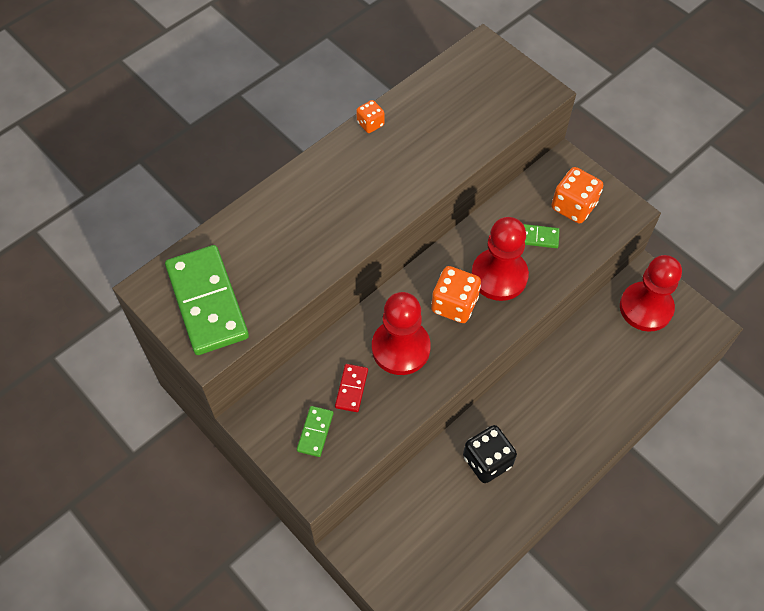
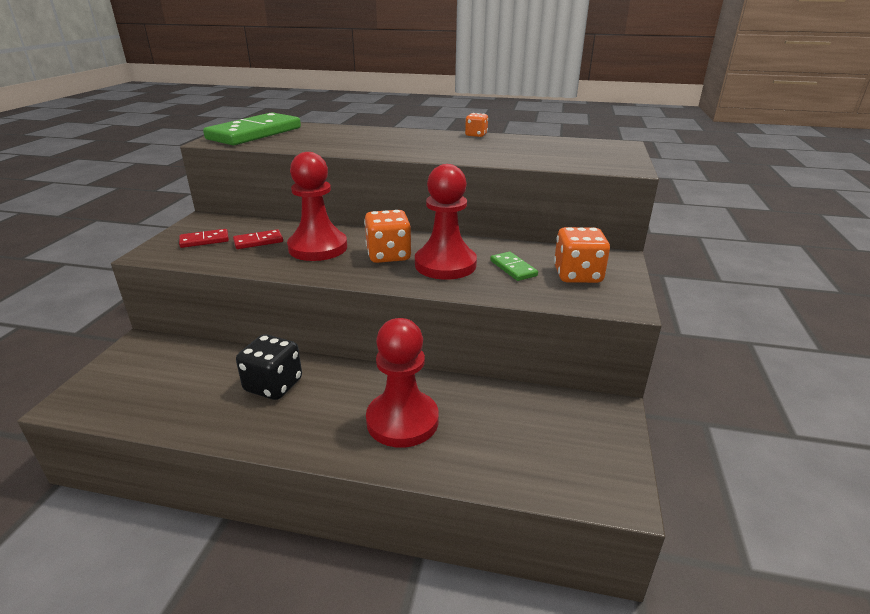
camera: 55 degrees right, 30 degrees down
green domino [297,406,333,457] -> red domino [179,229,229,248]
red pawn [620,255,682,332] -> red pawn moved to [366,318,439,448]

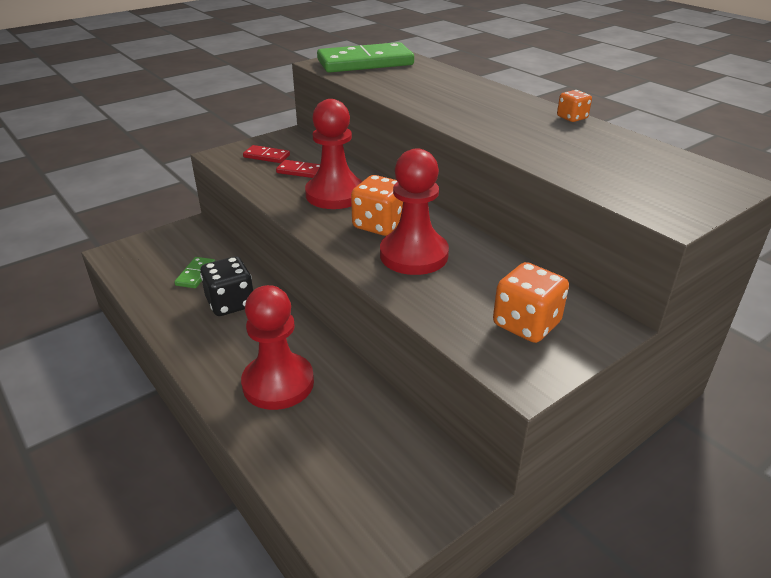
camera: 40 degrees right, 5 degrees up
green domino [490,252,538,281] -> green domino moved to [174,257,215,288]

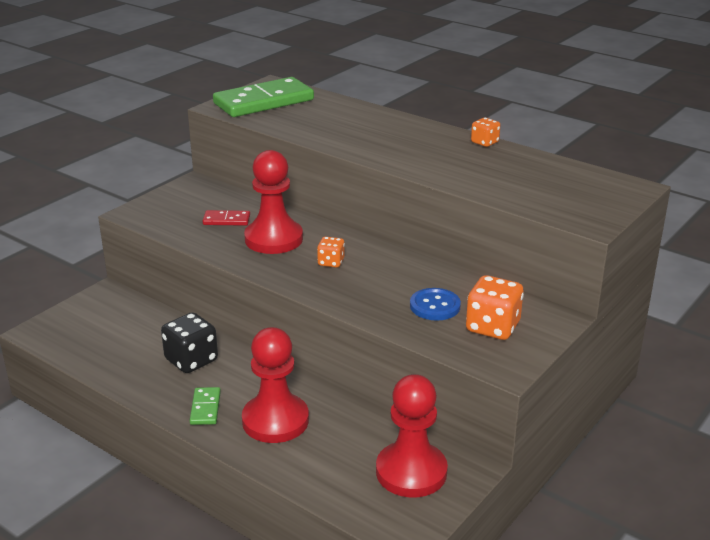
camera: 15 degrees left, 5 degrees down
green domino [174,257,215,288] -> green domino moved to [190,387,221,425]
red domino [243,145,290,163] -> none
orange dice [351,175,403,236] -> orange dice [317,237,345,268], size x0.56
red pawn [380,148,449,275] -> red pawn moved to [376,374,448,498]
none -> blue button [410,288,461,321]

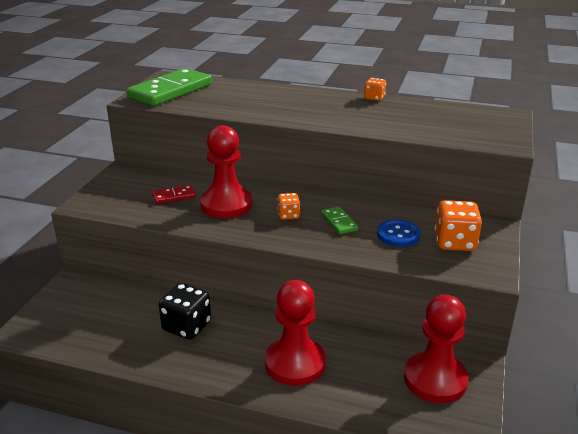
camera: 20 degrees left, 0 degrees up
green domino [190,387,221,425] -> green domino moved to [321,206,358,235]

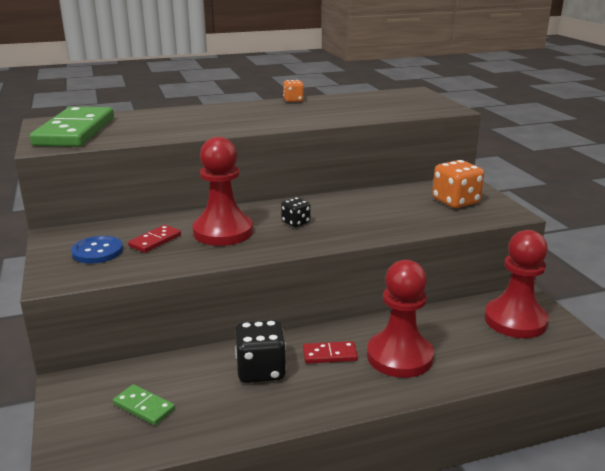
camera: 35 degrees left, 5 degrees down
orange dice [277,193,300,220] -> black dice [281,197,310,227]
green domino [321,206,358,235] -> green domino moved to [113,384,175,425]
blue button [377,219,421,247] -> blue button moved to [71,236,123,264]
none -> red domino [303,341,358,363]

